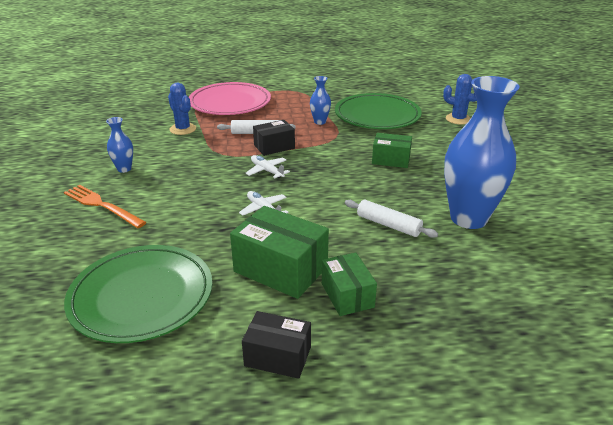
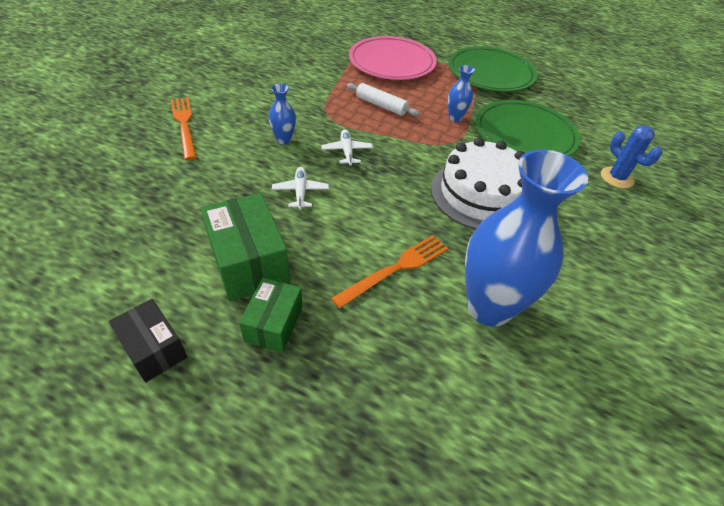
camera: 30 degrees right, 15 degrees up
green plate [64,245,212,343] -> green plate moved to [448,46,537,92]
blue vase [106,117,133,173] -> blue vase moved to [268,84,296,144]
blue cactus [168,83,196,135] -> none
black box [253,120,295,156] -> none
white rolling pin [345,200,438,238] -> orange fork [331,235,448,309]
green box [372,133,412,168] -> white cake [431,138,525,229]

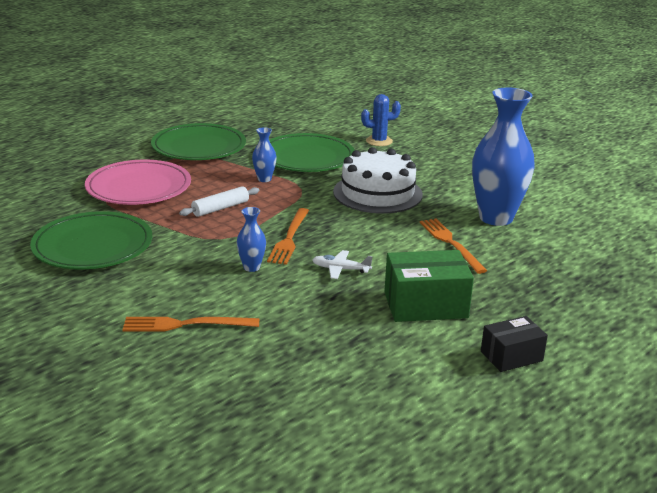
camera: 70 degrees left, 20 degrees down
green box [239,278,302,353] -> none
white plane [321,130,373,166] -> orange fork [267,208,309,265]
none -> green plate [30,211,152,269]

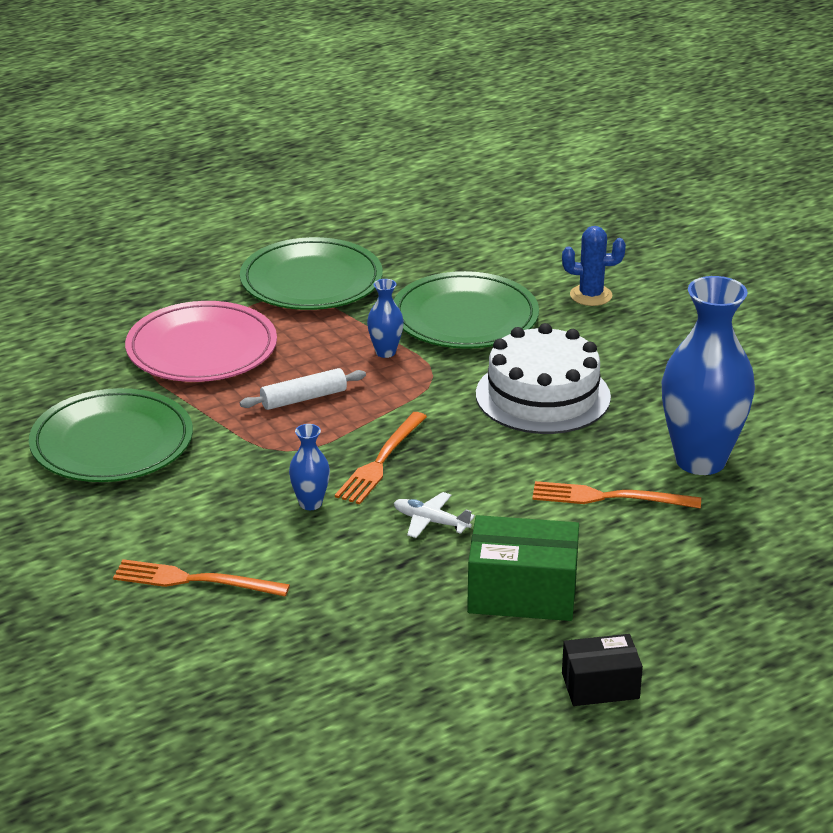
camera: 15 degrees right, 5 degrees up
orange fork [420,219,487,274] -> orange fork turned 75 degrees counterclockwise [532,481,701,508]

